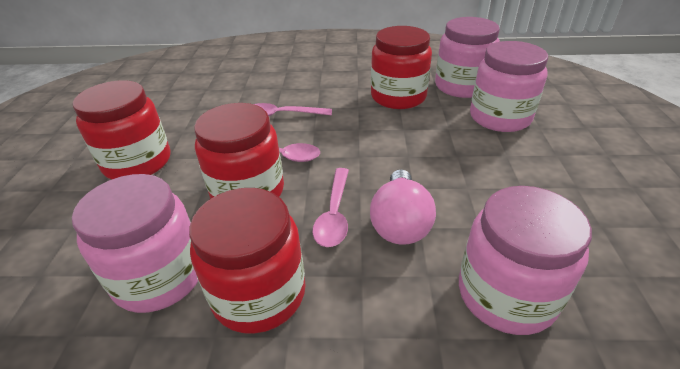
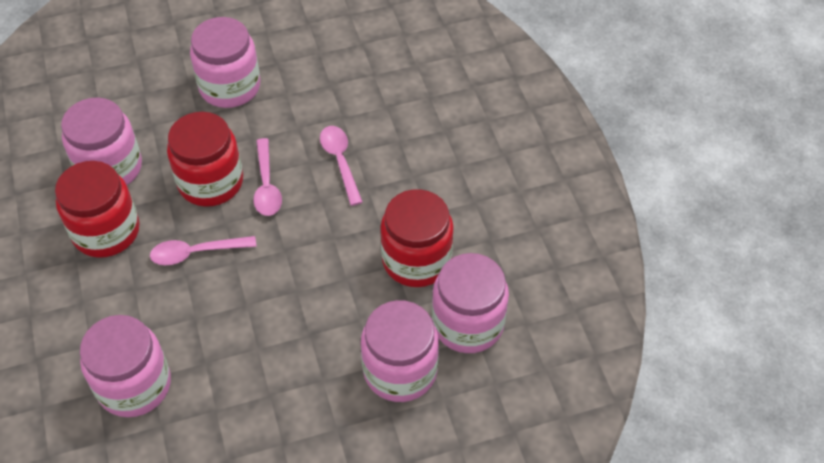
camera: 70 degrees right, 15 degrees up
red jar [73,80,171,179] -> pink jar [190,17,260,108]
pink light bulb [370,169,436,245] -> none

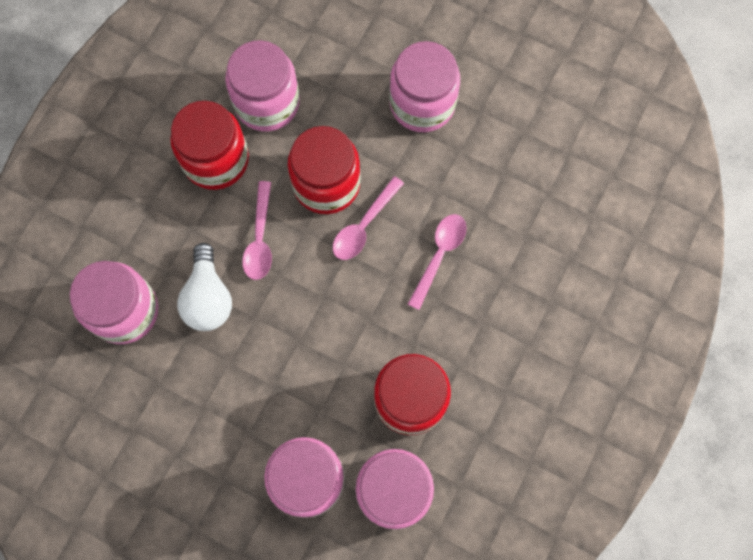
camera: 45 degrees right, 20 degrees up
pink spoon [150,236,256,265] -> pink spoon turned 120 degrees counterclockwise [242,181,272,280]
none -> white light bulb [177,243,232,331]

